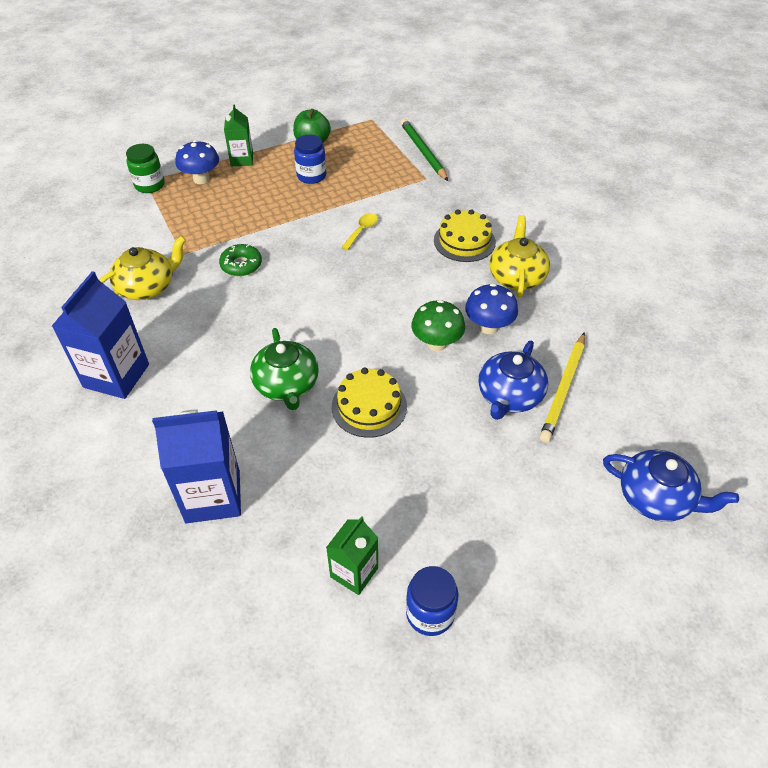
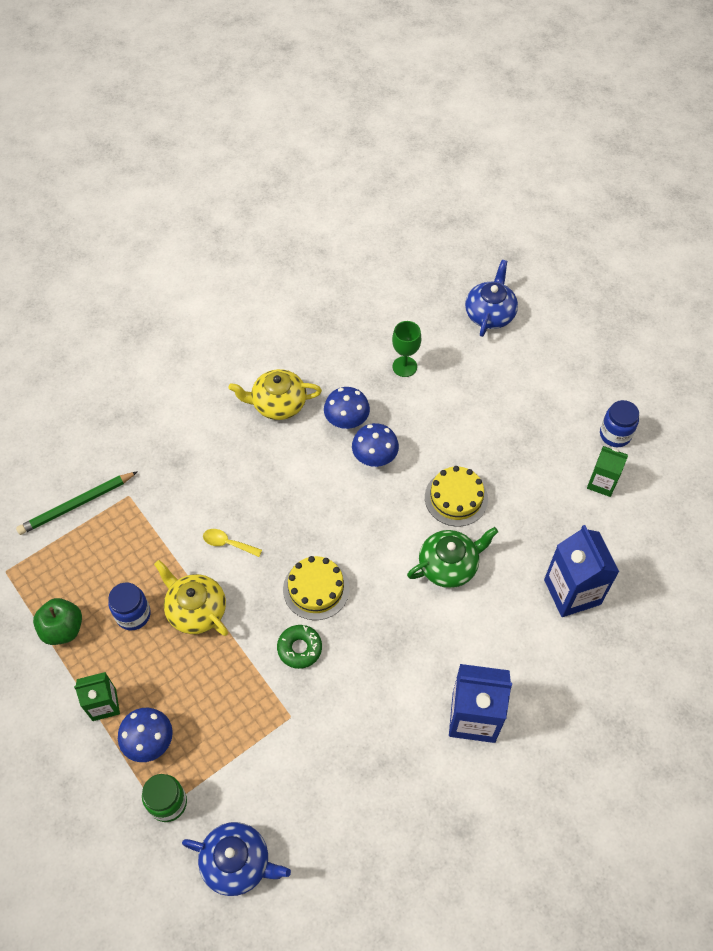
camera: 100 degrees left, 10 degrees up
yellow teapot [99,236,186,300] -> yellow teapot moved to [154,560,228,636]
green mushroom [411,300,465,351] -> blue mushroom [352,423,399,467]
yellow cake [434,209,496,262] -> yellow cake moved to [283,556,349,620]
blue teapot [479,341,548,420] -> blue teapot moved to [182,822,291,896]
yellow pencil [540,332,585,443] -> green goblet [392,321,421,377]

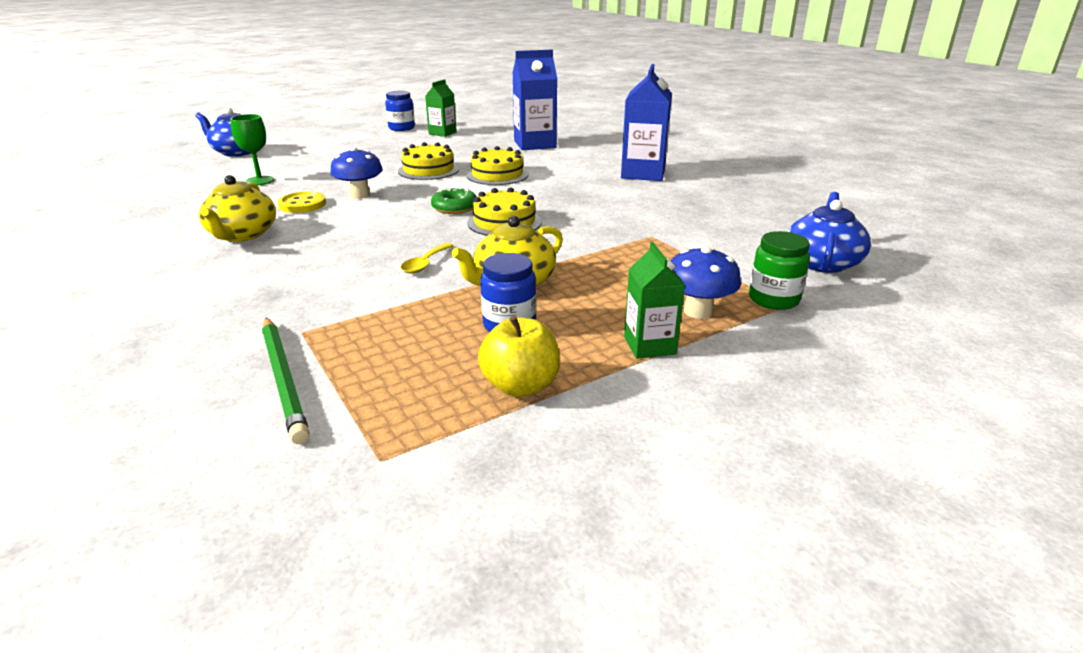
camera: 85 degrees left, 30 degrees down
green apple [33,598,82,645] -> yellow apple [478,316,560,397]
green donut [277,625,322,669] -> green donut moved to [431,187,477,214]
blue mushroom [324,387,370,429] -> yellow button [278,191,326,213]
green teapot [407,527,498,588] -> yellow cake [466,146,528,185]

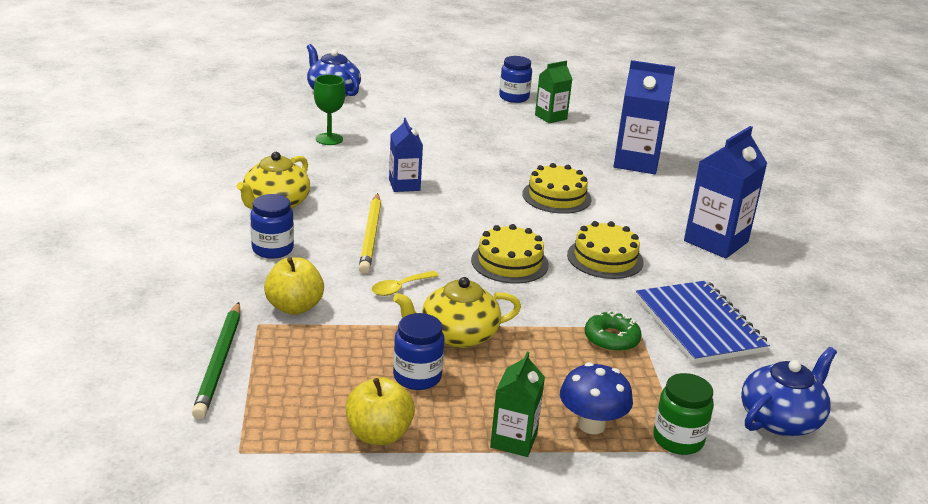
camera: 25 degrees right, 0 degrees up
yellow button [278,191,326,213] -> none
blue mushroom [330,147,383,199] -> blue carton [389,118,423,192]
yellow cake [398,142,459,180] -> yellow cake moved to [567,221,643,279]
green donut [431,187,477,214] -> green donut moved to [585,311,642,352]
none -> blue jar [250,194,294,259]
none -> yellow apple [264,257,324,315]
none -> yellow pencil [359,193,381,274]
none -> blue notebook [636,280,770,364]

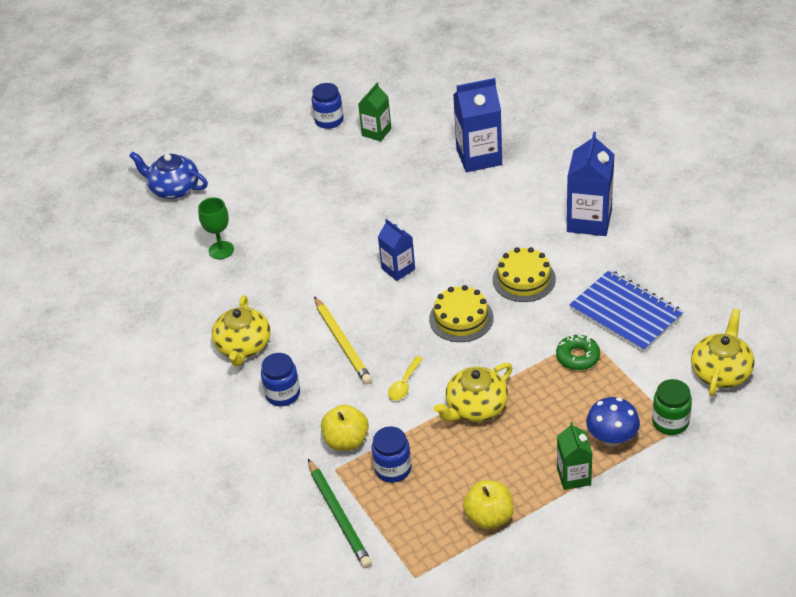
camera: 20 degrees left, 15 degrees up
blue carton [389,118,423,192] -> blue carton moved to [378,219,415,281]
blue jar [393,313,445,390] -> blue jar moved to [372,426,411,483]
yellow cake [522,163,592,214] -> none
blue teapot [741,347,837,436] -> yellow teapot [691,309,755,396]

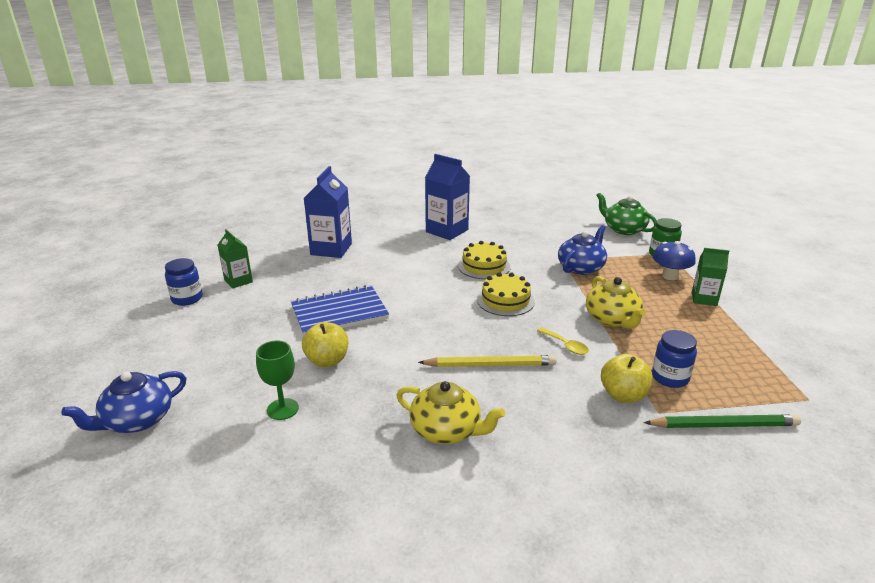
camera: 70 degrees left, 15 degrees down
blue jar [261,353,300,406] -> none
blue carton [378,219,415,281] -> none
yellow apple [463,480,514,530] -> yellow apple moved to [302,322,348,367]
green donut [556,335,600,370] -> blue teapot [558,225,607,275]
blue notebook [569,270,684,353] -> blue notebook moved to [291,285,389,336]
yellow teapot [691,309,755,396] -> green teapot [596,193,657,235]

